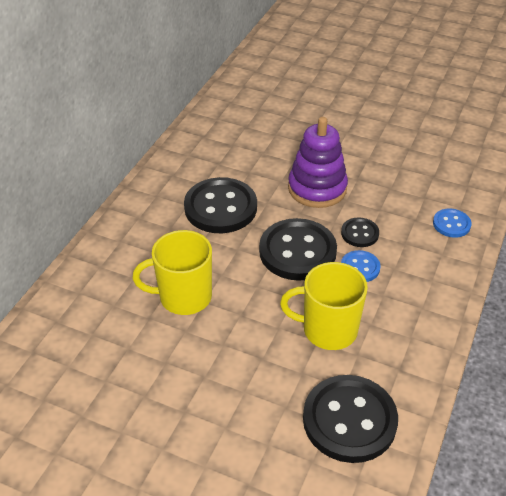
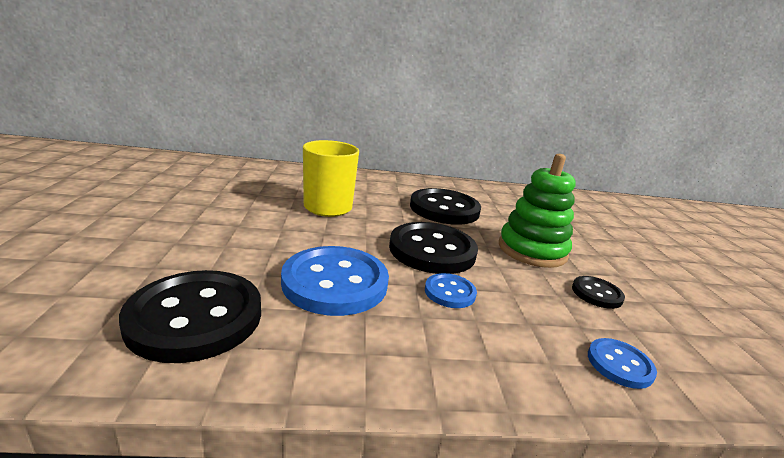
camera: 60 degrees right, 20 degrees down
yellow mug [280,262,368,350] -> blue button [281,246,389,316]
purple stacking toy [288,117,348,208] -> green stacking toy [499,154,576,268]
black button [341,217,379,247] -> black button moved to [572,276,625,309]

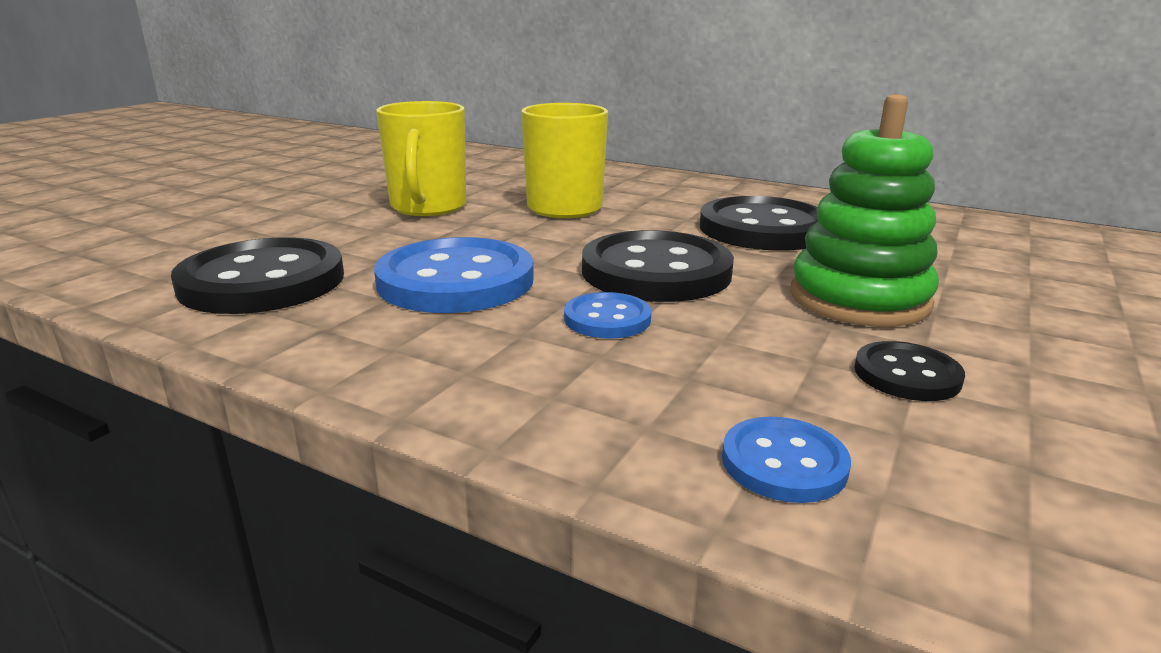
camera: 35 degrees right, 0 degrees up
none -> yellow mug [376,101,466,216]

